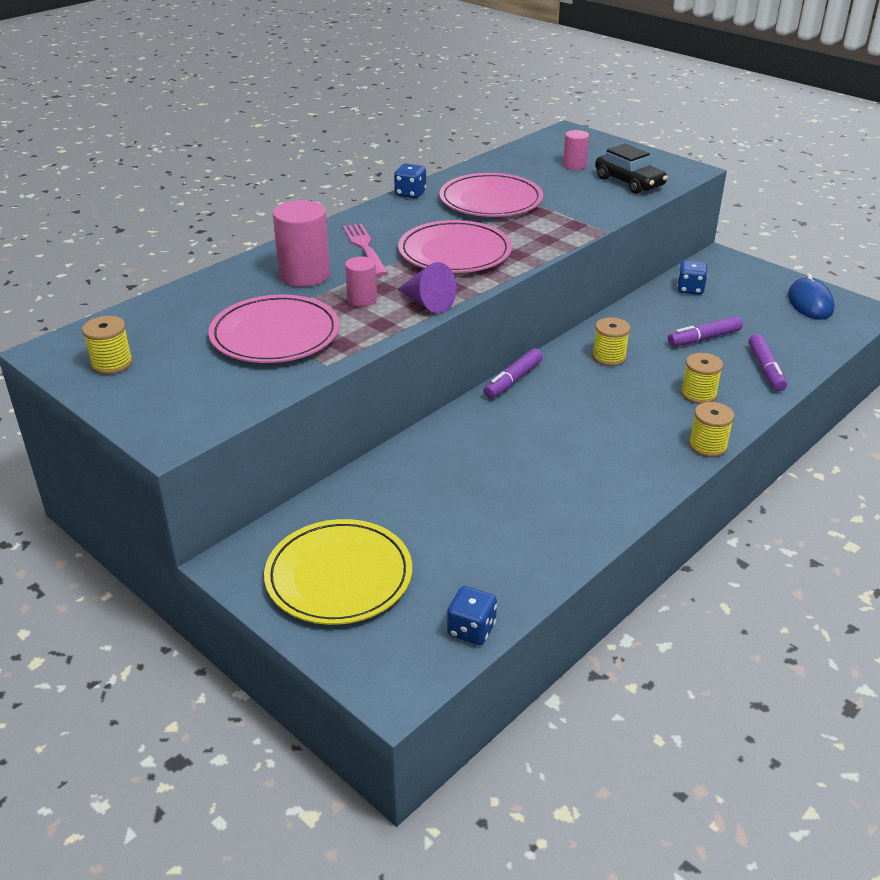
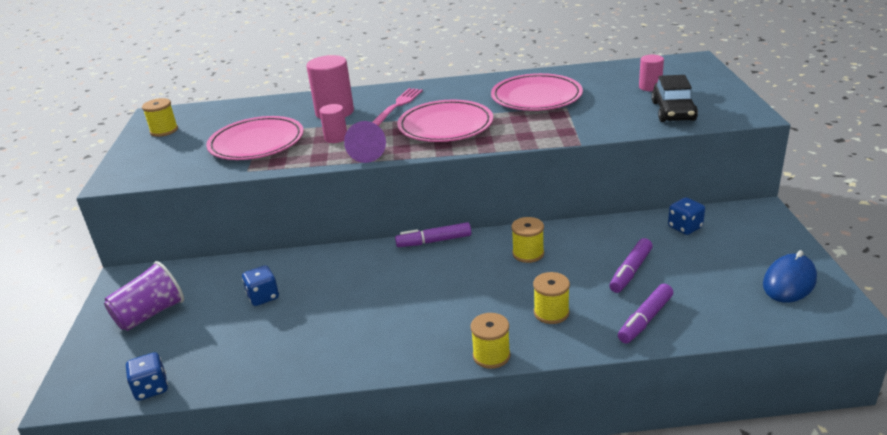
camera: 45 degrees right, 5 degrees down
yellow plate [264,519,412,625] -> purple cup [104,261,184,331]
blue dice [394,163,426,198] -> blue dice moved to [242,265,279,306]
purple marker [668,316,743,346] -> purple marker turned 75 degrees counterclockwise [609,238,653,293]

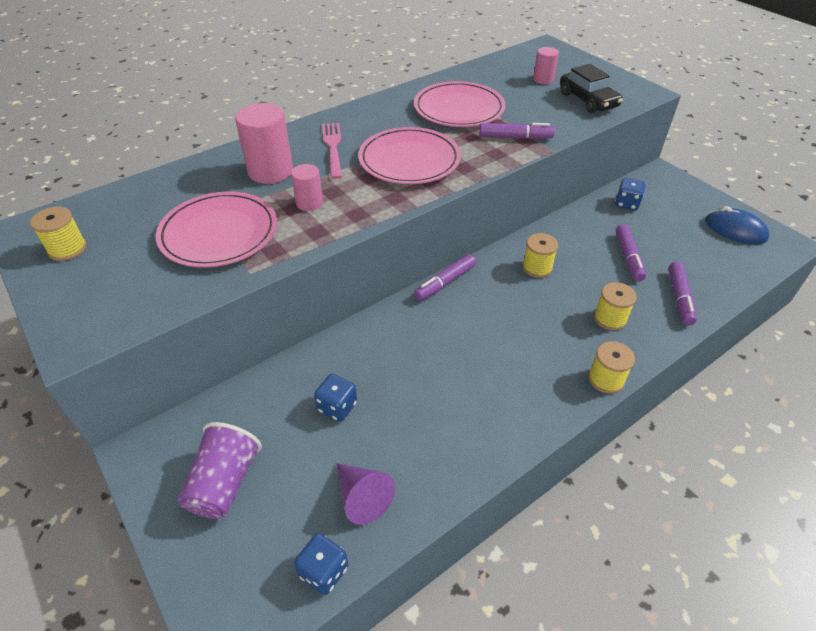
camera: 35 degrees left, 15 degrees up
purple cone [344,121,386,163] -> purple cone moved to [336,463,395,525]
blue mouse [763,250,817,303] -> blue mouse turned 60 degrees counterclockwise [705,206,769,245]
none -> purple marker [480,123,555,139]

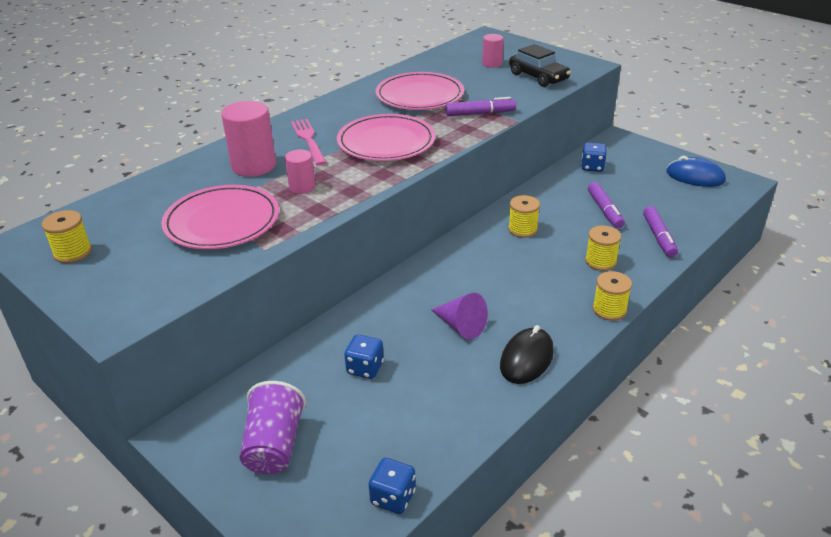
camera: 10 degrees left, 10 degrees down
purple cone [336,463,395,525] -> purple cone moved to [431,293,488,339]
purple marker [414,254,476,301] -> none
none -> black mouse [500,325,554,384]

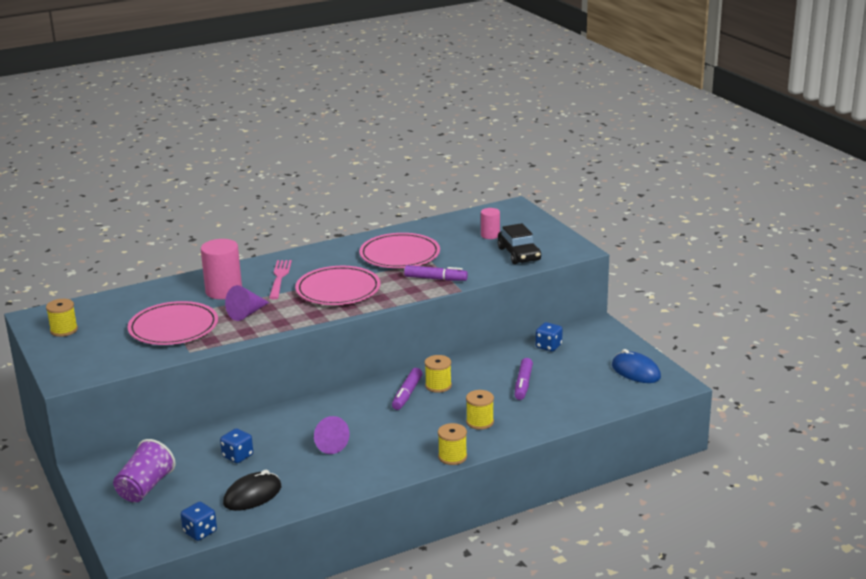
camera: 20 degrees right, 10 degrees down
pink cylinder [285,150,315,194] -> purple cone [225,285,269,321]
black mouse [500,325,554,384] -> black mouse moved to [223,470,281,511]
purple marker [643,206,678,257] -> purple marker moved to [392,368,422,410]

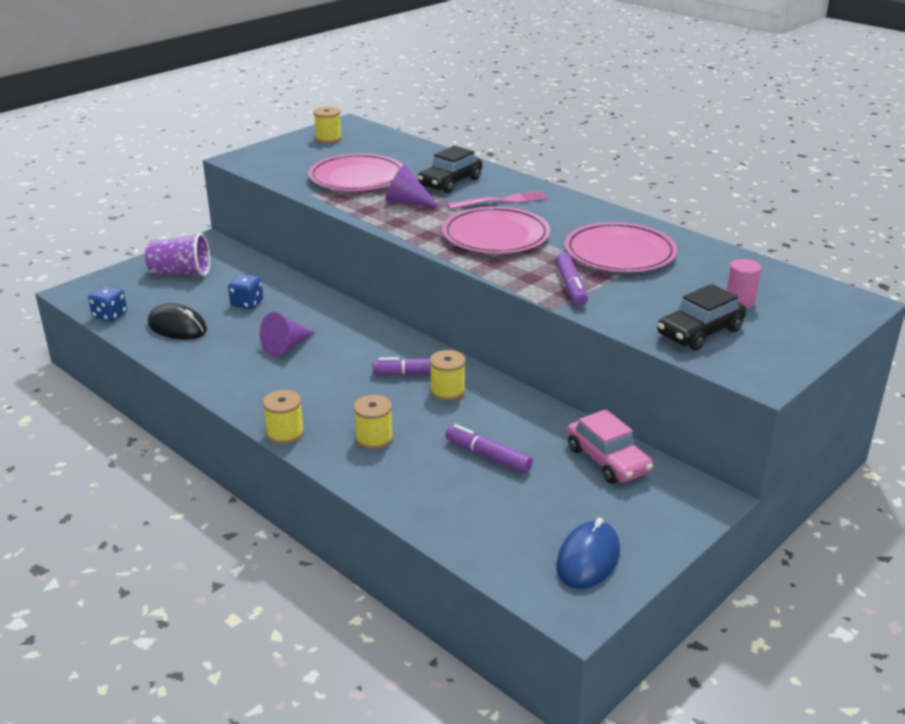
camera: 70 degrees right, 5 degrees up
pink cylinder [201,239,242,299] -> black car [418,146,482,193]
purple marker [515,358,533,400] -> purple marker turned 45 degrees clockwise [445,424,533,473]
blue dice [536,322,563,352] -> pink car [567,409,653,484]

